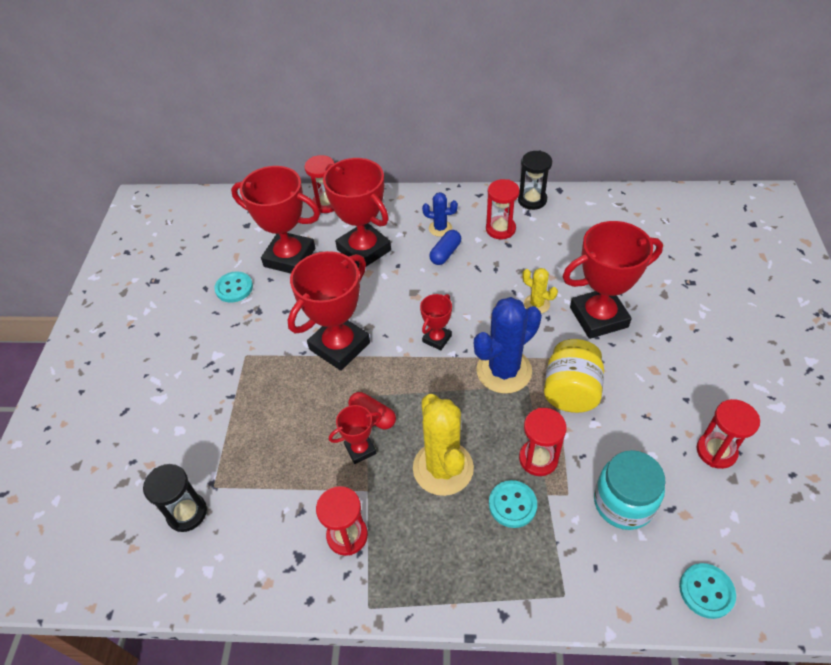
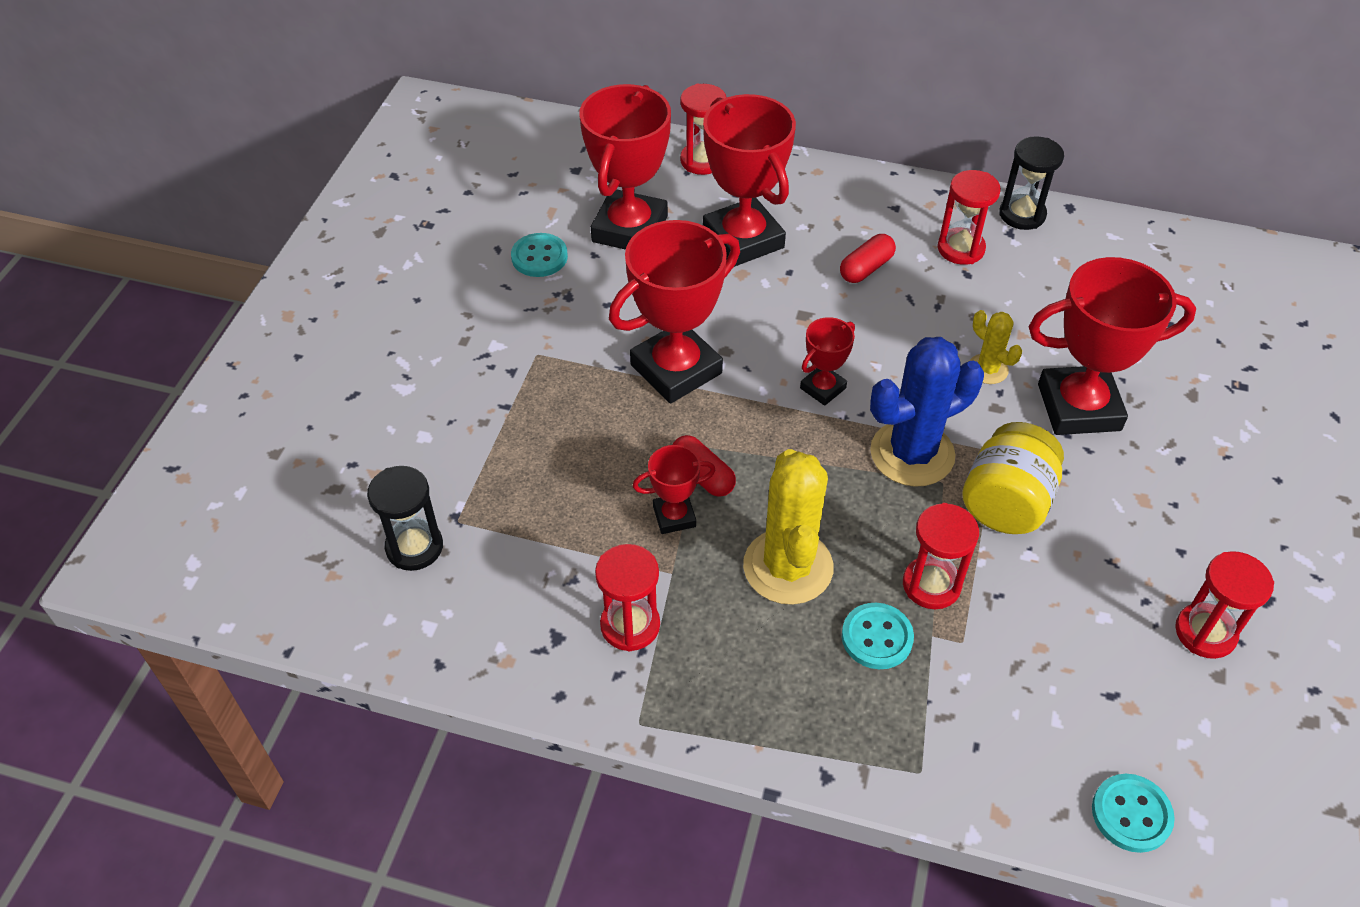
camera: 10 degrees right, 0 degrees up
red trophy [231,166,320,273] -> red trophy turned 75 degrees clockwise [579,84,671,250]
blue cactus [422,192,458,237] -> none
blue capsule [429,230,461,265] -> red capsule [840,234,896,283]
turquoise jar [594,450,665,530] -> none

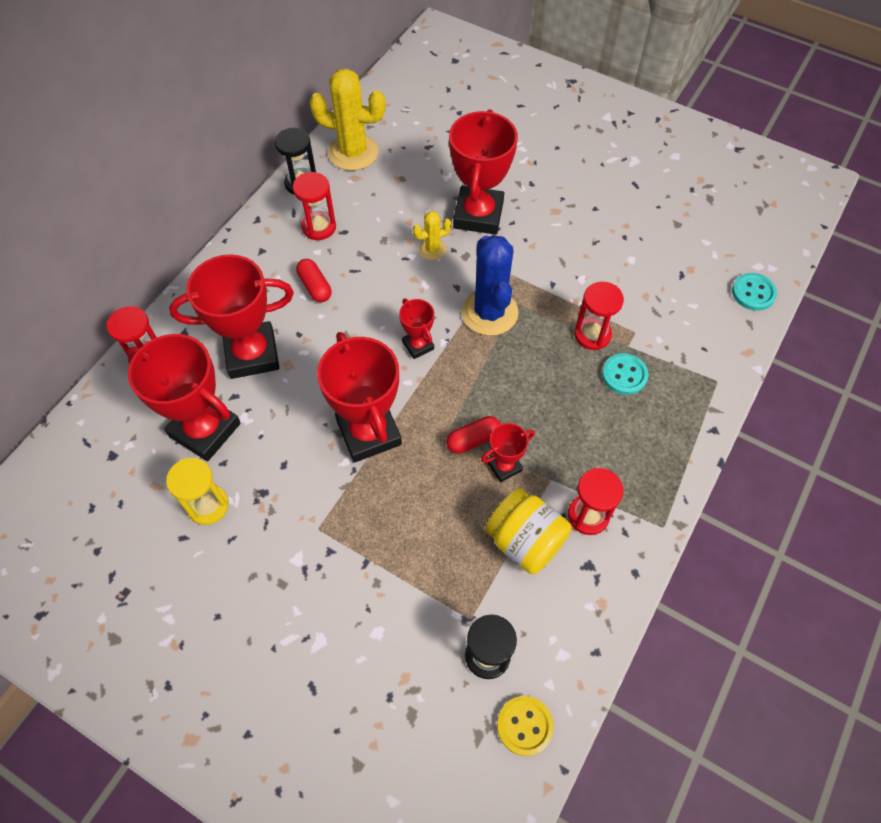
camera: 75 degrees left, 10 degrees up
turquoise button [511,233,568,277] -> yellow hourglass [166,458,229,525]
red trophy [633,445,716,534] -> red trophy turned 60 degrees clockwise [481,423,535,483]
yellow cactus [743,449,833,605] -> yellow cactus moved to [309,68,386,171]
yellow jar [962,422,1064,534] -> yellow jar moved to [485,488,572,574]
red hourglass [1175,551,1274,659] -> none
none -> yellow button [497,696,554,756]

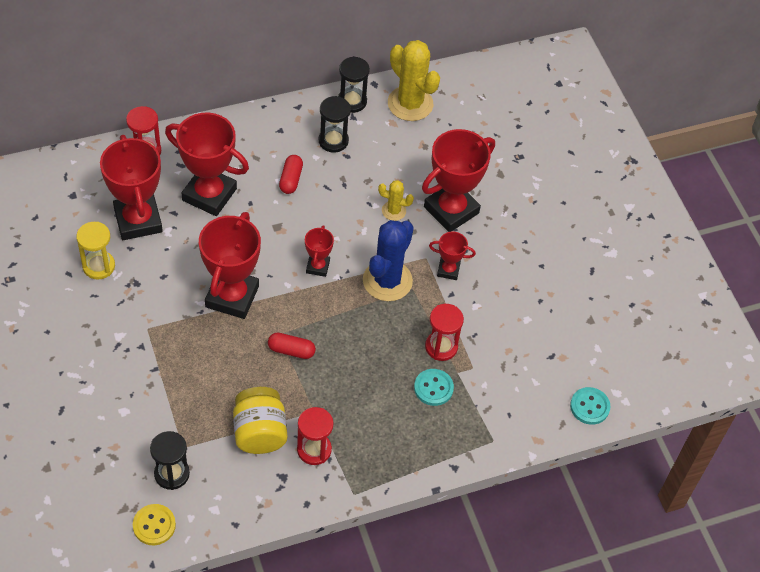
camera: 35 degrees right, 5 degrees down
red hourglass [293,172,336,240] -> black hourglass [319,96,351,153]
red trophy [481,423,535,483] -> red trophy moved to [429,231,476,280]

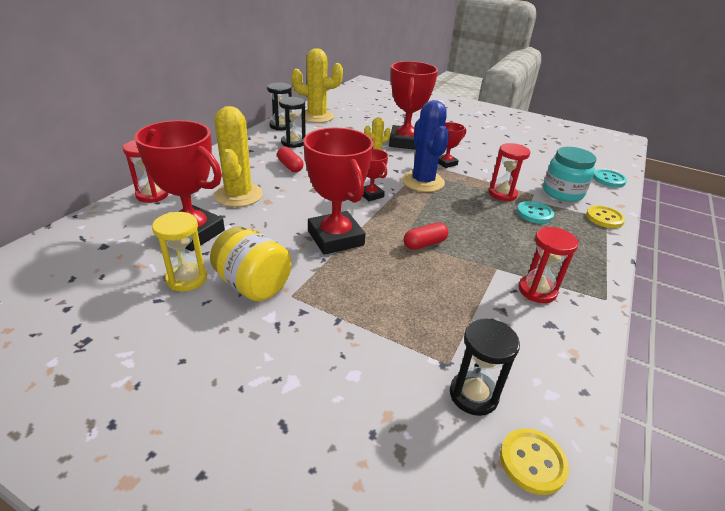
camera: 40 degrees left, 20 degrees down
red trophy [165,113,249,216] -> yellow cactus [214,106,263,207]
yellow jar [233,387,287,454] -> yellow jar moved to [210,227,291,301]
none -> turquoise jar [543,147,596,202]
none -> yellow button [586,205,625,228]

